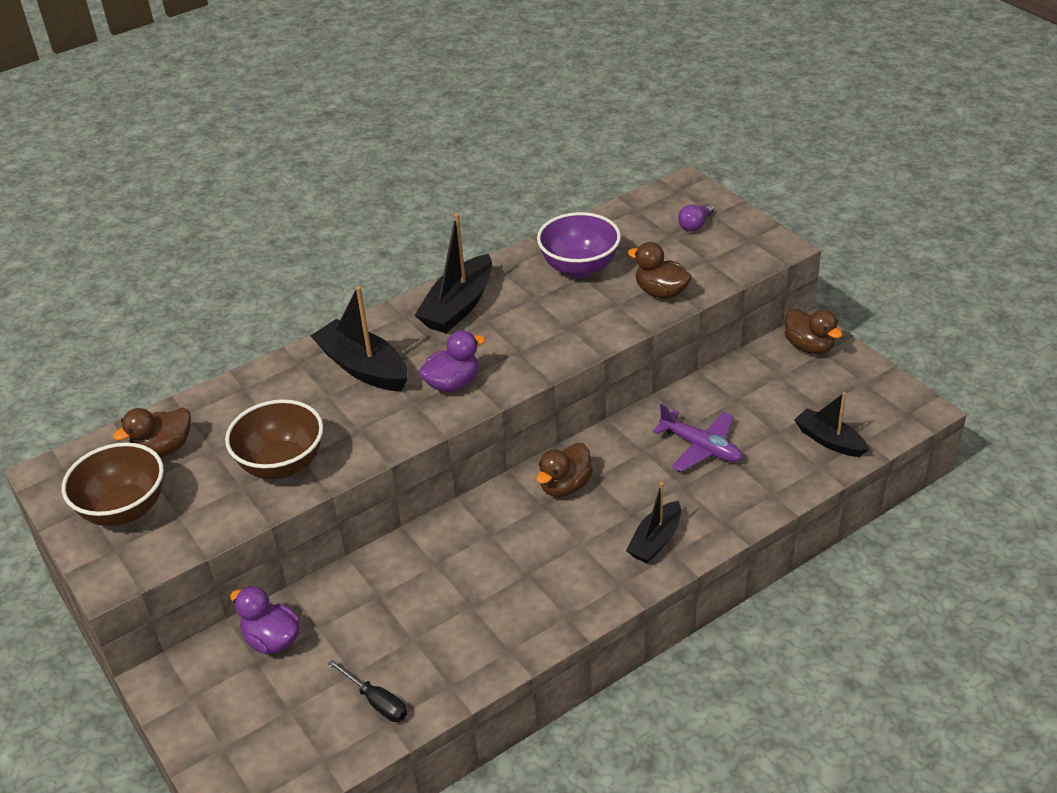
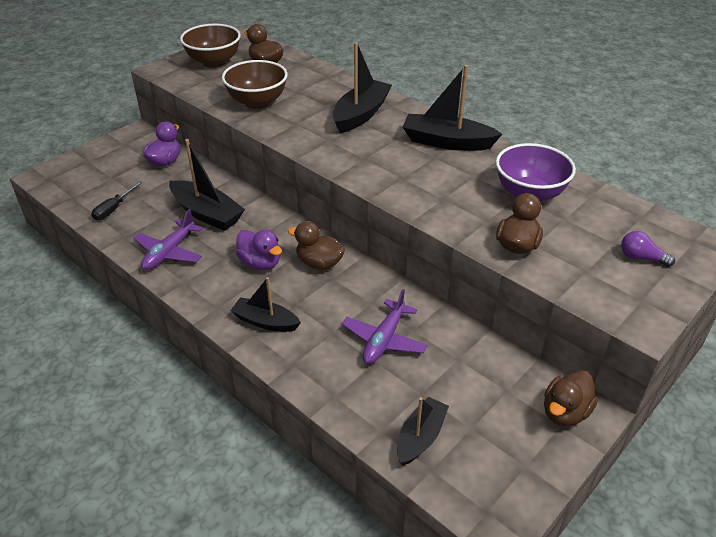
camera: 75 degrees right, 0 degrees up
purple duck [419,330,486,392] -> purple duck moved to [236,230,282,270]
none -> purple plane [133,209,203,270]
none -> black boat [169,139,245,231]

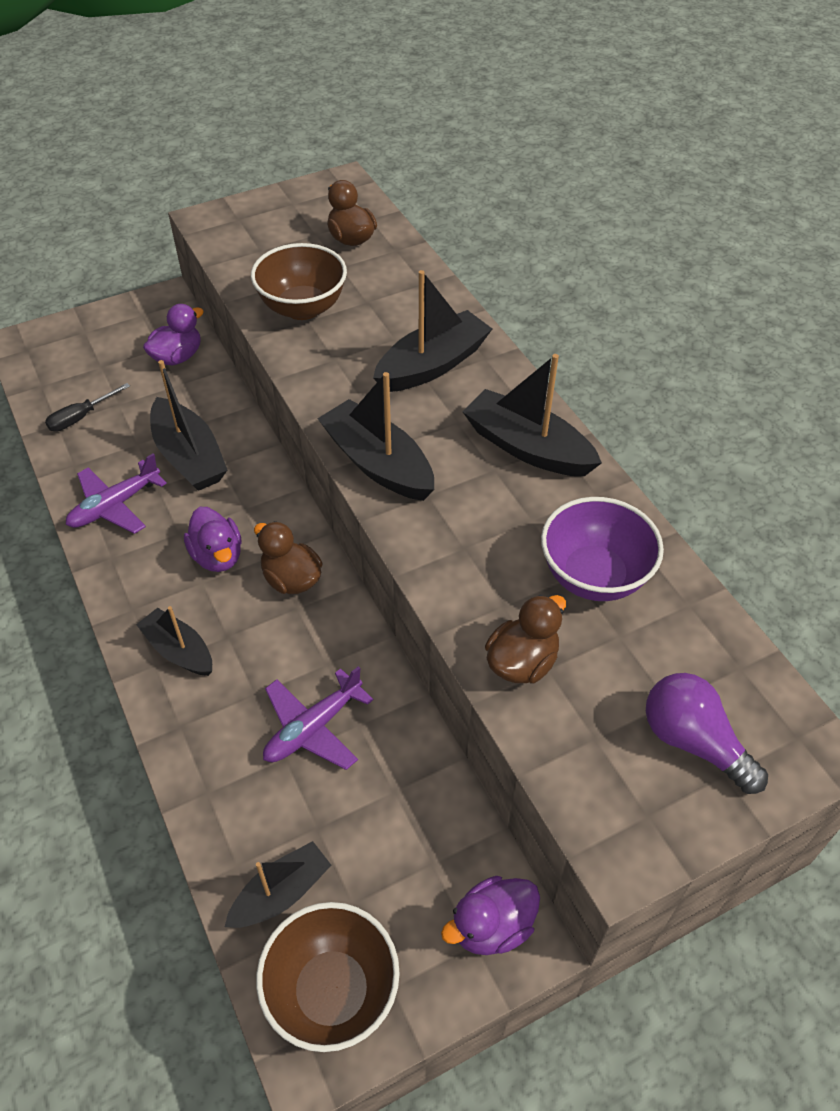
camera: 20 degrees right, 10 degrees up
brown bowl [180,24,241,68] -> brown bowl moved to [256,902,400,1052]
brown duck [544,370,598,426] -> purple duck [441,876,540,955]
purple light bulb [621,231,675,267] -> purple light bulb [646,673,768,794], size x1.66
none -> black boat [317,372,434,501]

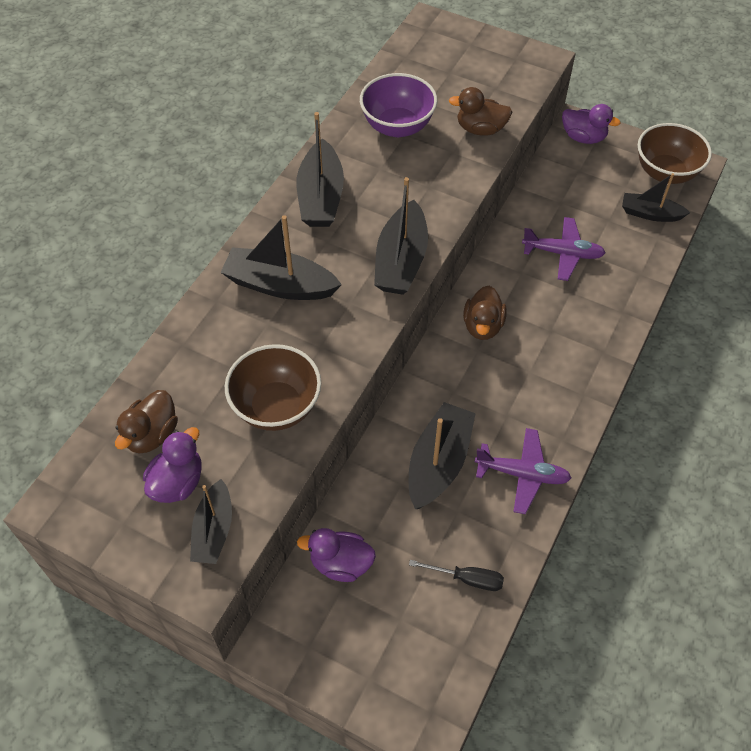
camera: 125 degrees left, 5 degrees up
black boat [136,606,212,676] -> black boat moved to [190,479,232,564]
purple duck [184,507,242,572] -> purple duck moved to [143,427,202,503]
purple light bulb [646,673,768,794] -> none

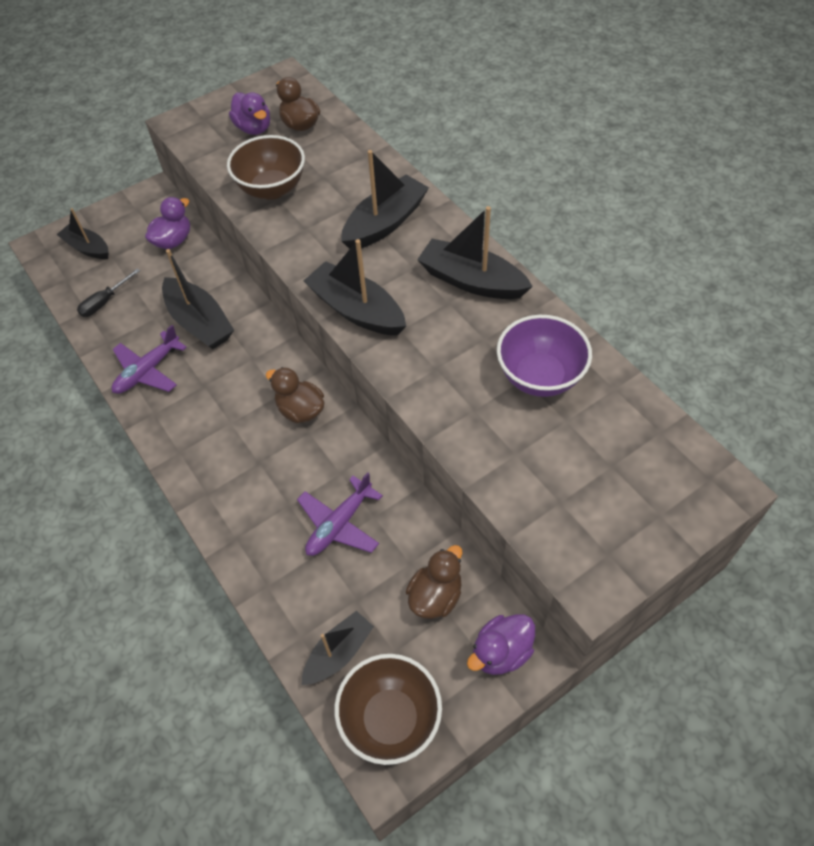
camera: 120 degrees right, 0 degrees up
black boat [190,479,232,564] -> black boat moved to [56,208,109,259]
brown duck [449,87,512,136] -> brown duck moved to [406,545,463,619]

